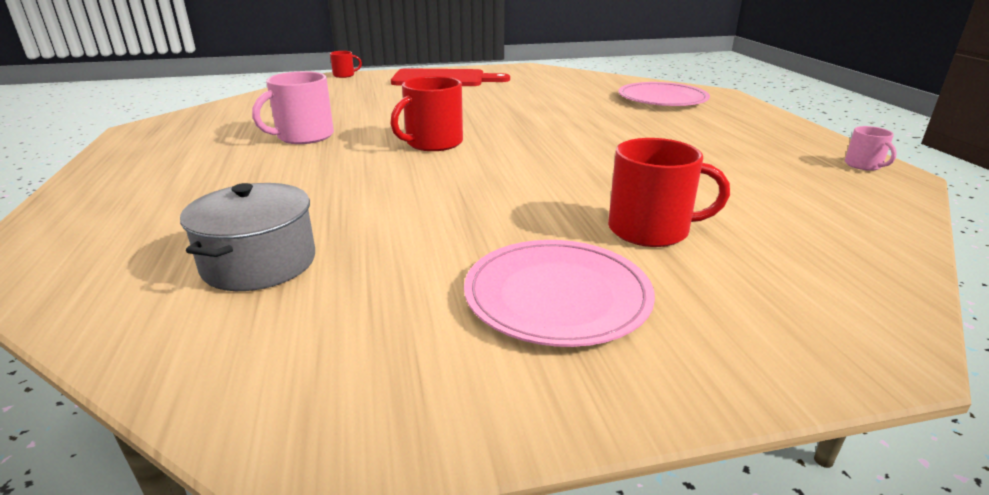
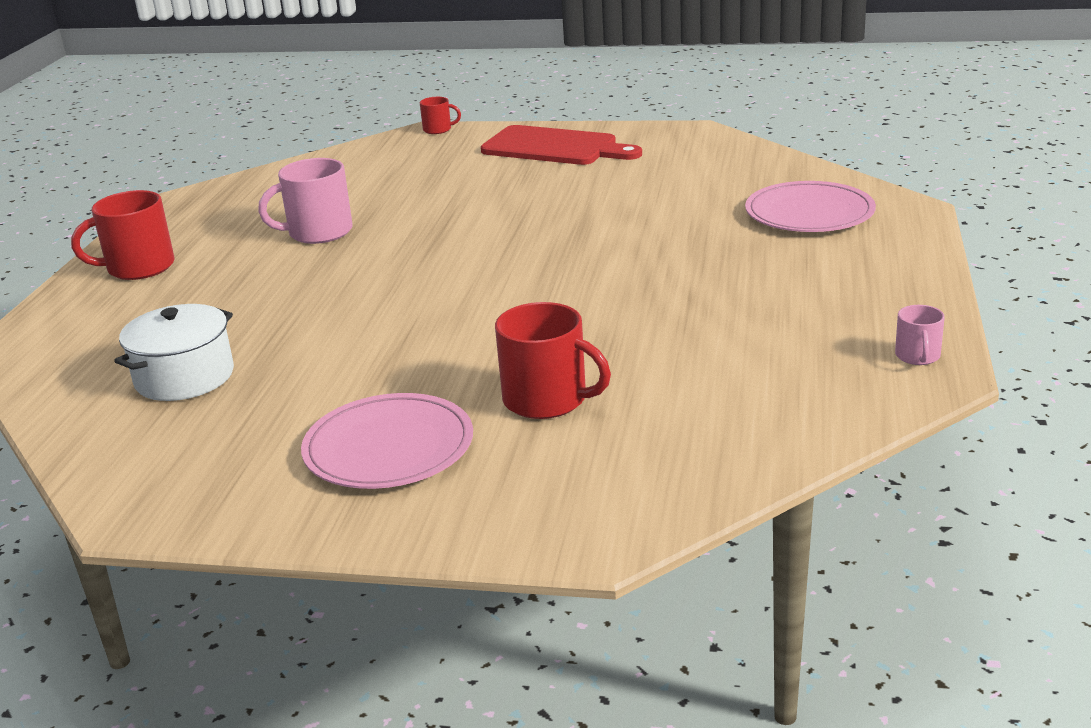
camera: 25 degrees right, 0 degrees up
grey pot [180,183,315,291] -> white pot [114,304,234,401]
red mug [390,76,463,151] -> red mug moved to [71,190,175,280]

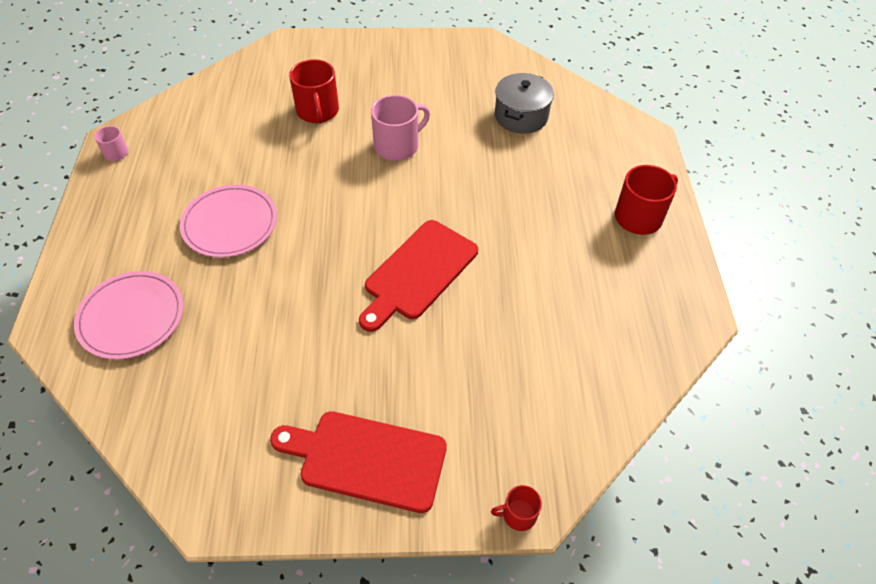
camera: 165 degrees right, 25 degrees up
white pot [114,304,234,401] -> grey pot [495,73,554,134]
pink mug [258,158,353,244] -> pink mug moved to [371,95,430,161]
pink plate [301,393,473,489] -> pink plate moved to [180,185,277,258]
red mug [495,302,611,419] -> red mug turned 120 degrees counterclockwise [289,59,339,124]
none -> red cutting board [359,220,478,332]

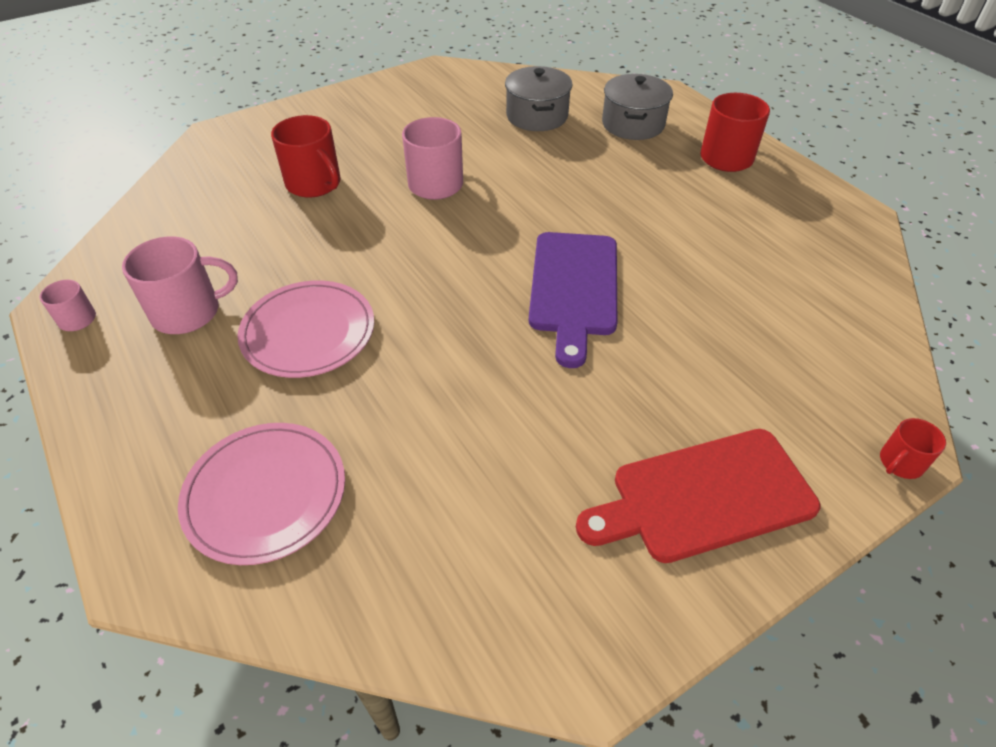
camera: 30 degrees left, 5 degrees down
red cutting board [359,220,478,332] -> purple cutting board [529,232,617,368]
none -> pink mug [122,237,238,334]
none -> grey pot [602,74,673,140]

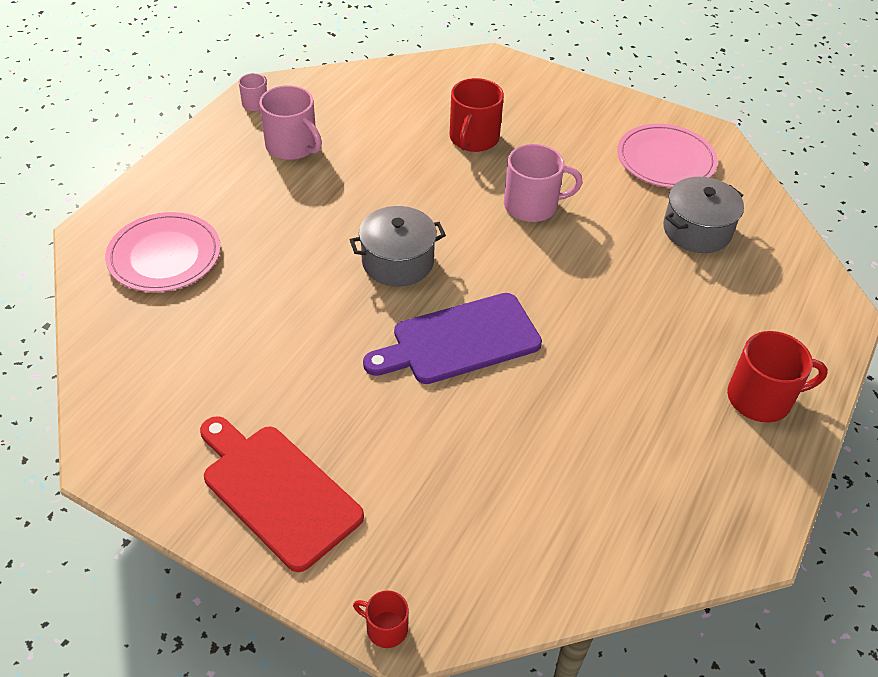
camera: 60 degrees right, 0 degrees up
pink plate [238,281,374,378] -> pink plate moved to [617,124,718,188]
grey pot [602,74,673,140] -> grey pot moved to [350,206,446,287]

